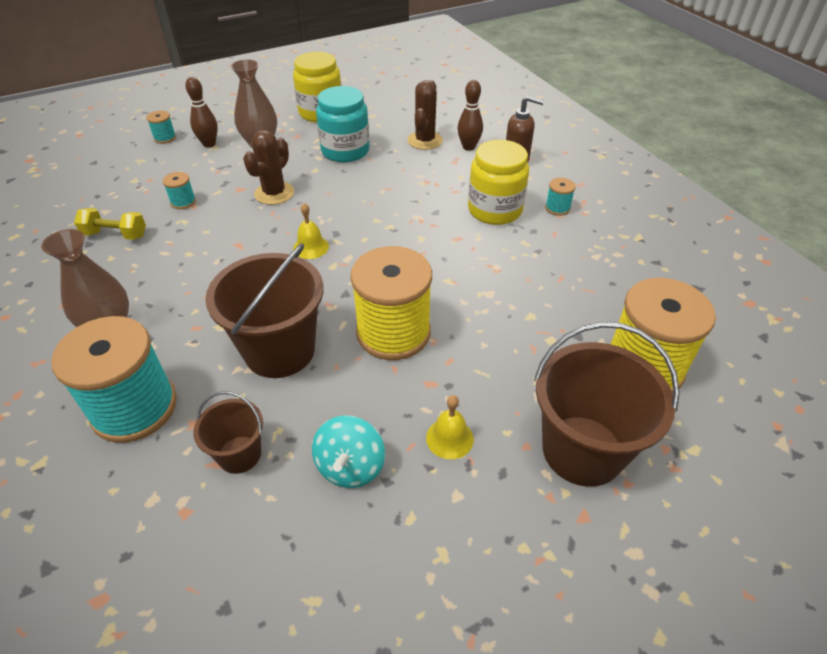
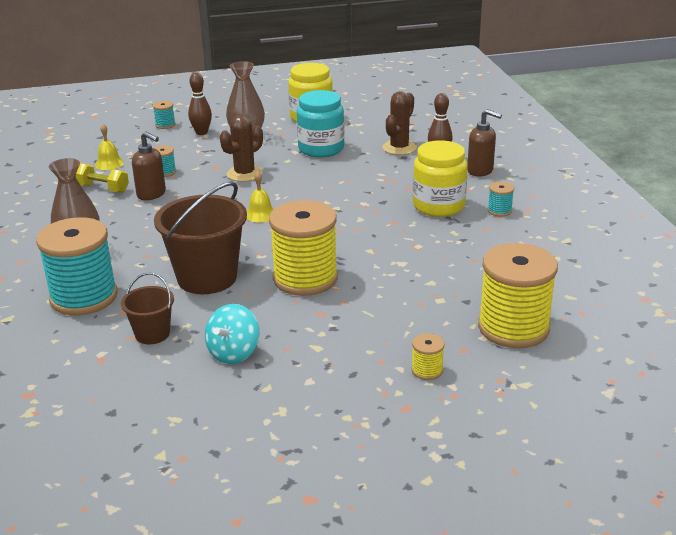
camera: 15 degrees right, 15 degrees down
yellow bell [426,395,474,459] -> yellow bell moved to [95,124,124,170]
brown bucket [534,322,680,487] -> yellow spool [411,333,445,380]
none -> brown soap dispenser [132,131,166,200]

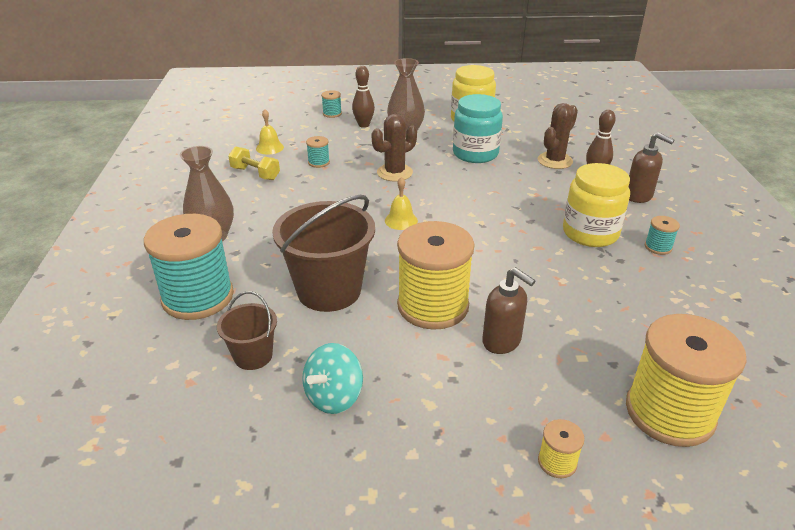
camera: 10 degrees right, 5 degrees up
brown soap dispenser [132,131,166,200] -> brown soap dispenser moved to [482,267,535,354]

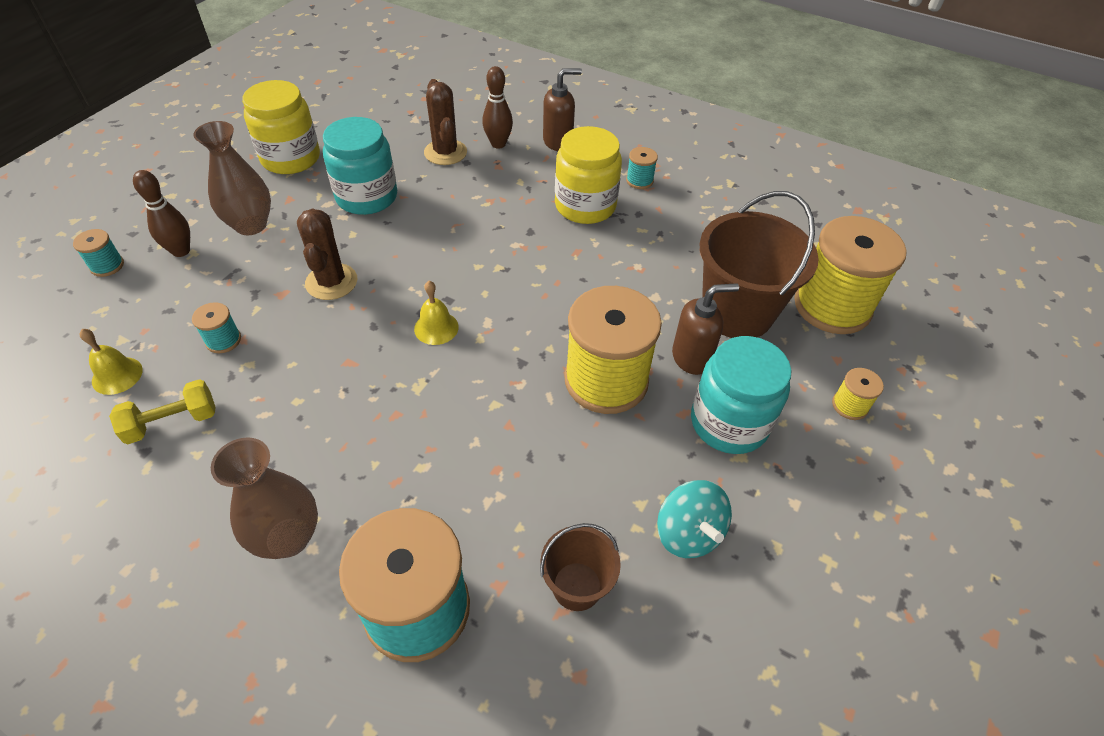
camera: 60 degrees left, 15 degrees up
brown bucket [272,195,375,312] -> brown bucket moved to [700,191,819,338]
none -> turquoise jar [691,336,791,454]

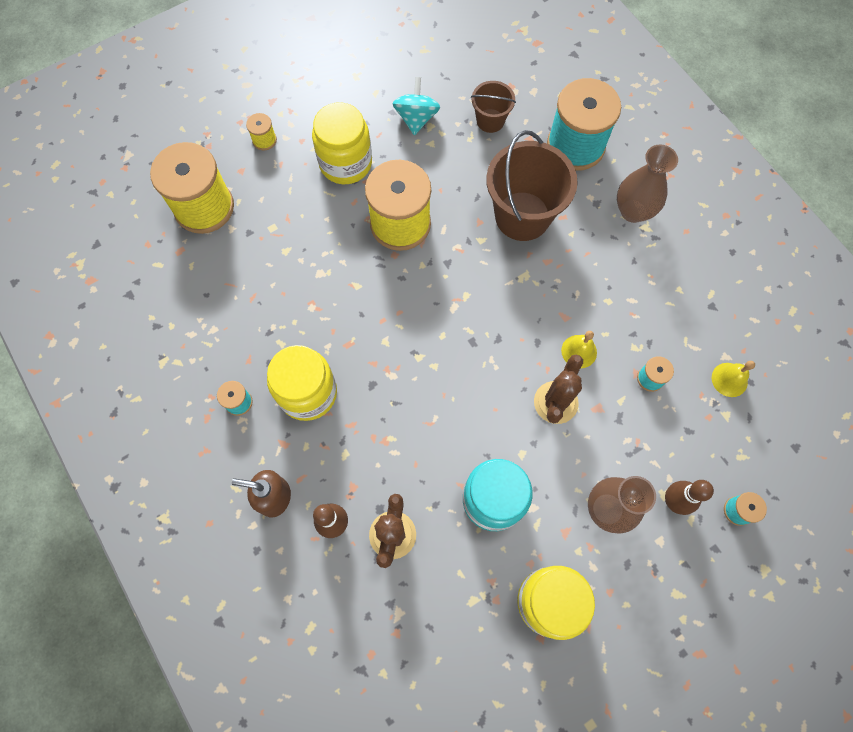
camera: 150 degrees left, 20 degrees up
yellow dumbbell [109,379,215,444] -> none
yellow bell [414,281,459,345] -> yellow bell moved to [561,331,597,368]
brown soap dispenser [672,283,739,375] -> none
turquoise jar [691,336,791,454] -> yellow jar [312,102,372,184]
brown bucket [700,191,819,338] -> brown bucket moved to [486,130,578,241]

